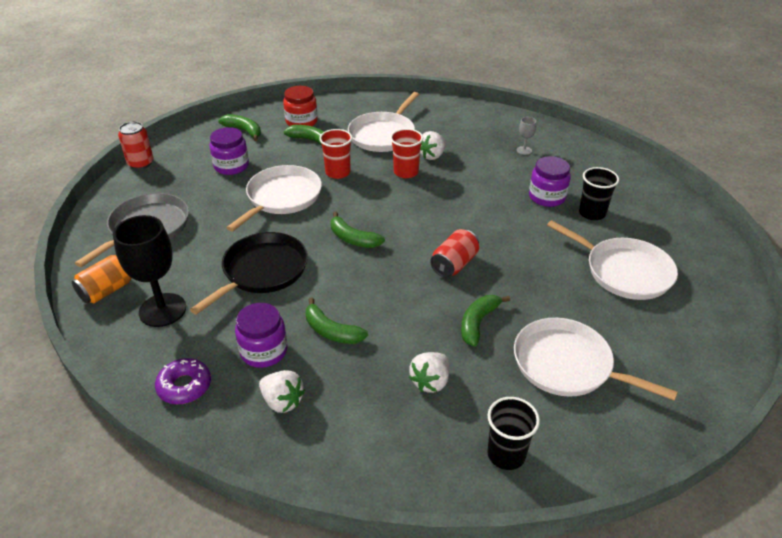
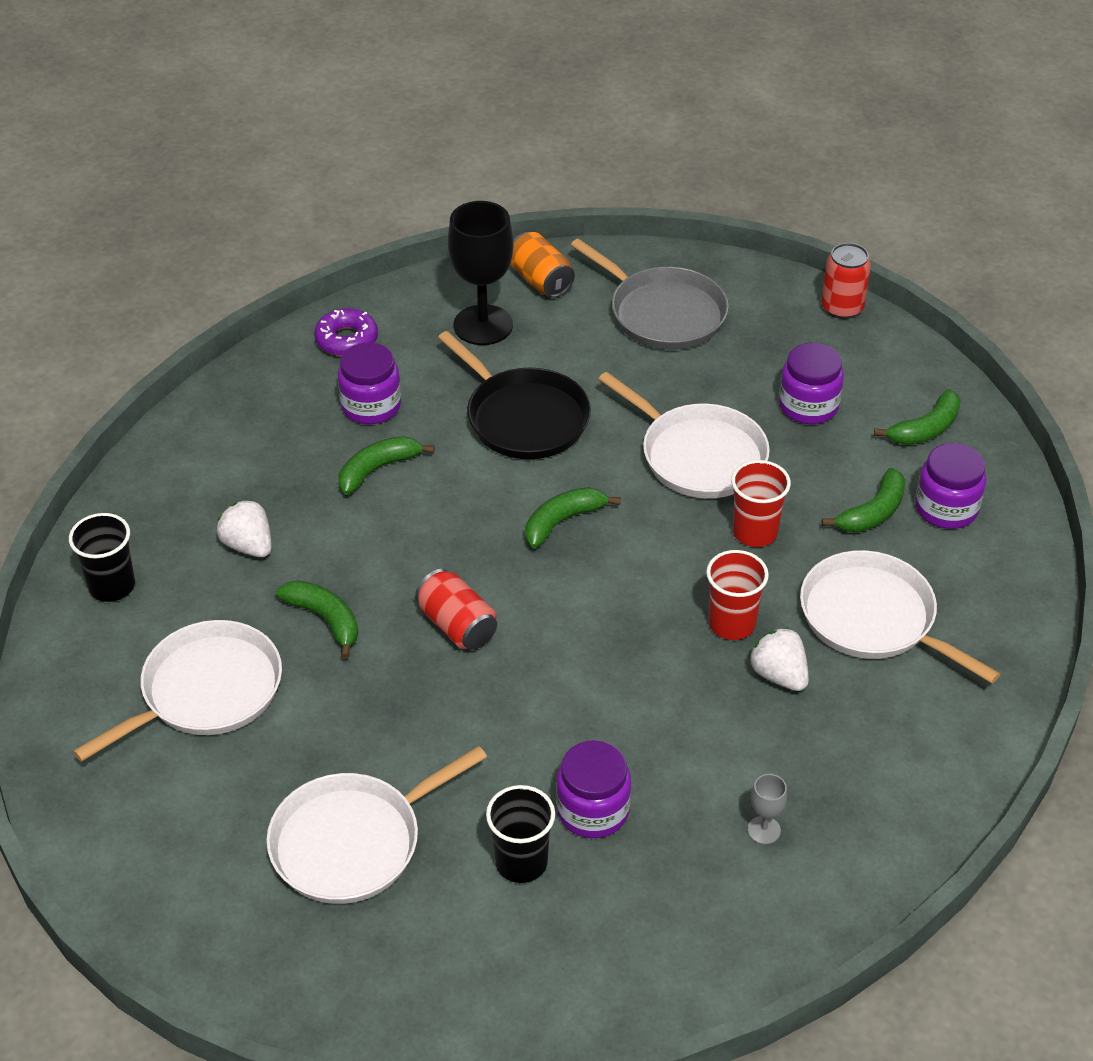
camera: 105 degrees right, 5 degrees up
white strawberry [259,370,305,413] -> none
red jar [283,86,318,126] -> purple jar [915,443,986,529]

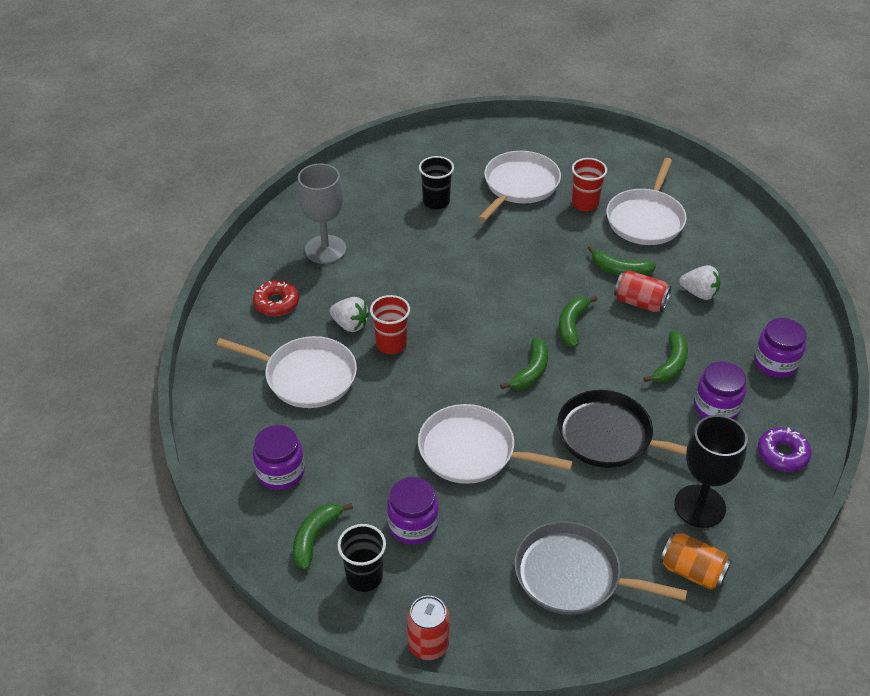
camera: 155 degrees right, 0 degrees up
black cup [69,513,135,602] -> black cup moved to [337,524,386,592]
red can [415,569,497,650] -> red can moved to [614,270,671,312]
purple jar [556,740,631,838] -> purple jar moved to [754,318,806,378]
red cup [731,460,791,547] -> red cup moved to [572,158,607,211]
grey goblet [748,774,787,844] -> grey goblet [297,164,346,264], size x2.29
green banana [822,468,905,533] -> green banana moved to [559,296,598,347]
none -> red donut [253,280,299,316]

